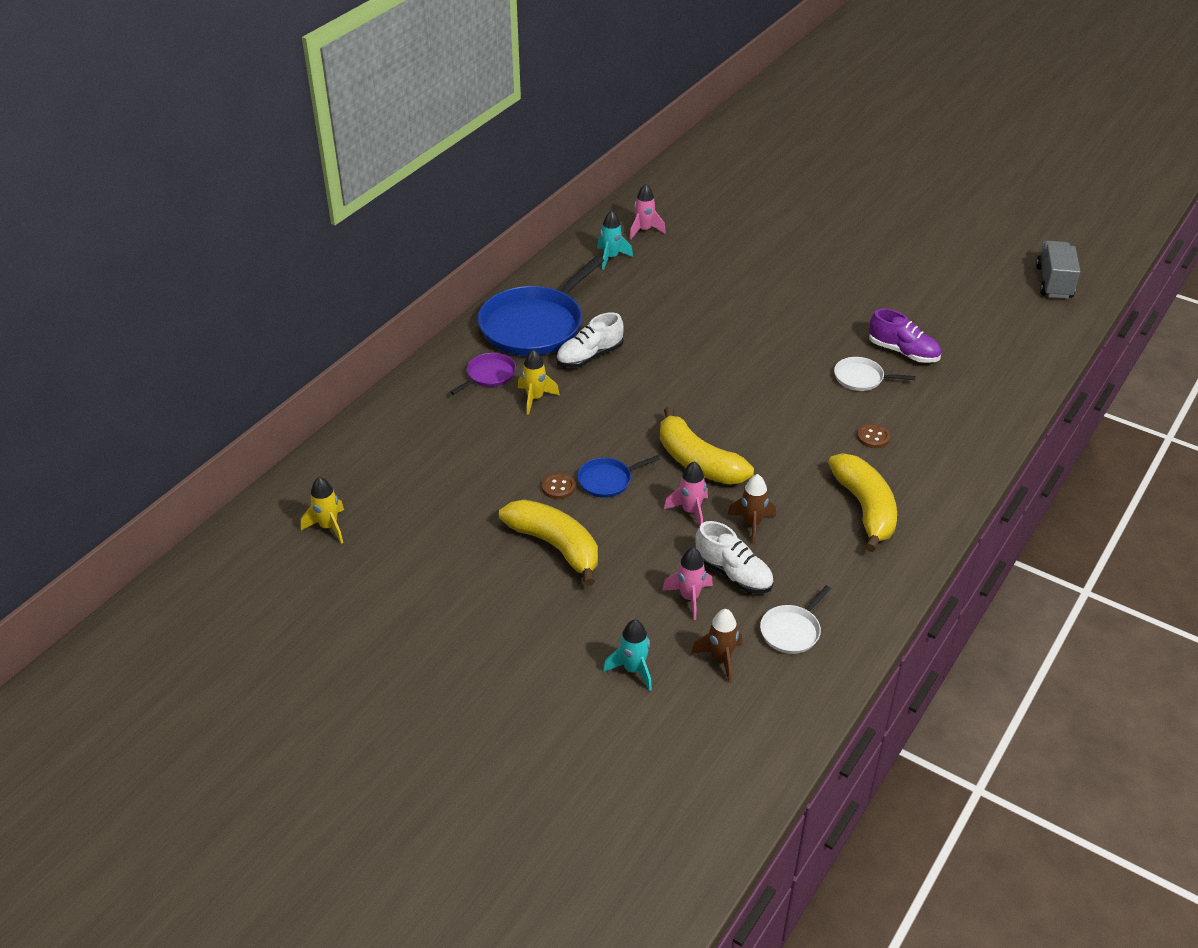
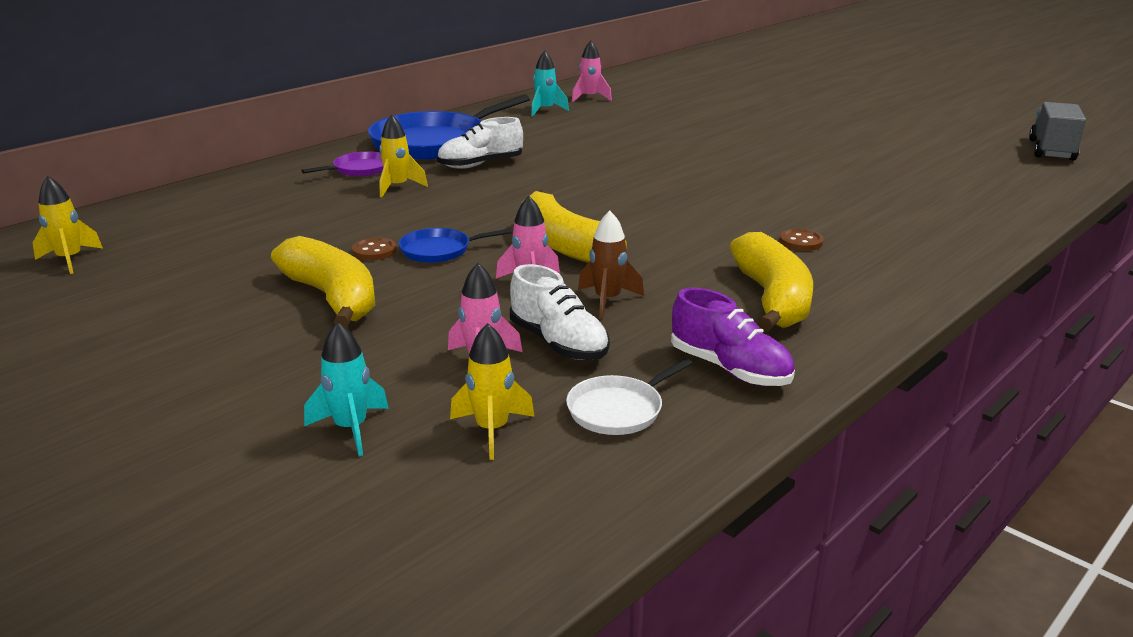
camera: 10 degrees right, 15 degrees down
brown rocket [691,609,742,683] -> yellow rocket [450,323,535,460]
white pan [834,357,916,391] -> none
purple shoe [869,309,941,363] -> purple shoe moved to [671,287,795,386]

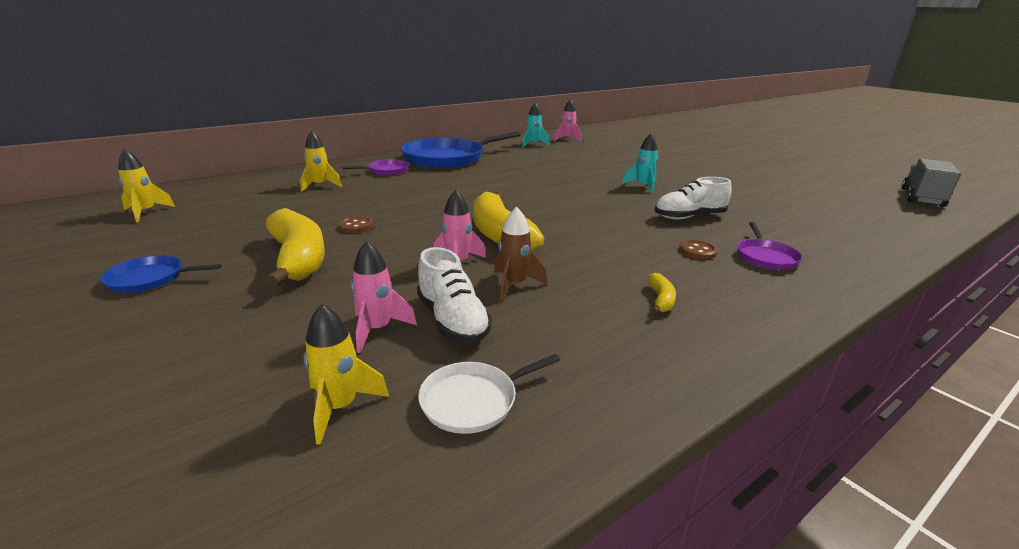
camera: 10 degrees right, 0 degrees up
turquoise rocket [304,322,389,456] -> turquoise rocket moved to [622,134,658,193]
yellow rocket [379,114,428,197] -> yellow rocket moved to [300,131,342,192]
blue pan [399,228,512,263] -> blue pan moved to [100,255,222,293]
white shoe [437,117,523,169] -> white shoe moved to [654,177,732,220]
purple shoe [671,287,795,386] -> none
yellow banana [730,232,813,332] -> yellow banana [647,273,676,314], size x0.43
none -> purple pan [737,222,802,270]

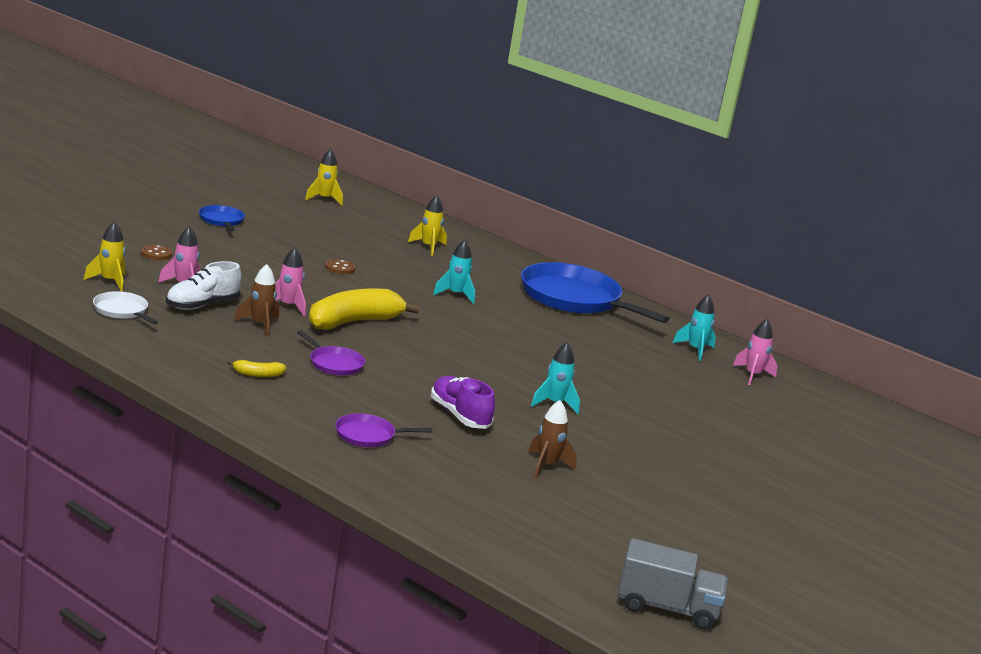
camera: 70 degrees right, 5 degrees down
yellow banana [266,208,325,287] -> none
purple pan [342,159,409,175] -> purple pan moved to [297,330,365,376]
white shoe [654,177,732,220] -> purple shoe [431,376,495,429]
brown button [679,240,718,259] -> brown button moved to [141,245,172,260]
none -> turquoise rocket [433,240,475,304]
none -> brown rocket [529,400,577,478]

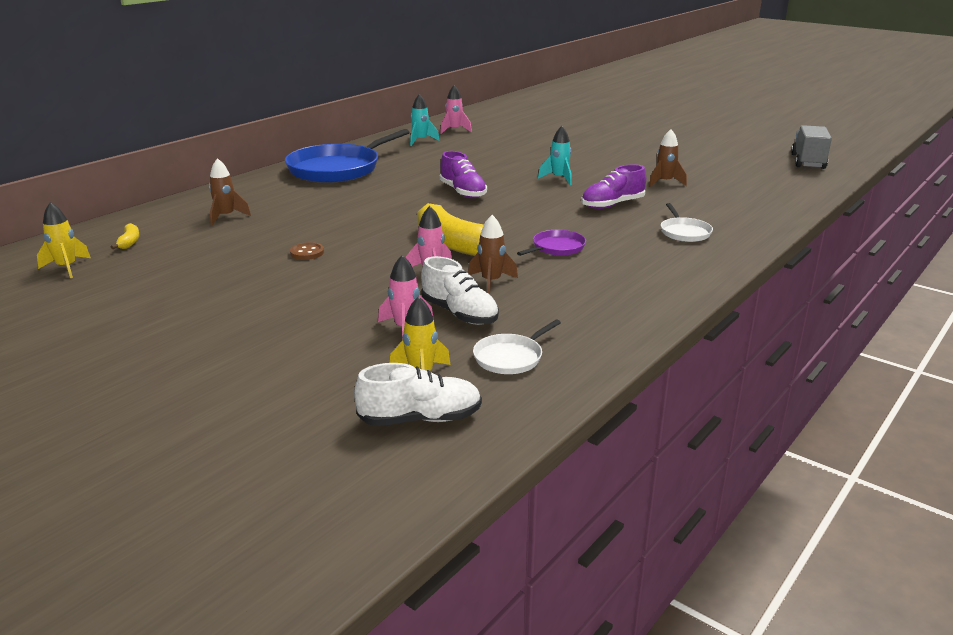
camera: 85 degrees left, 5 degrees up
brown button [141,245,172,260] -> none
blue pan [199,205,245,231] -> none
yellow banana [227,360,286,377] -> yellow banana moved to [111,223,140,249]
purple pan [335,413,432,447] -> white pan [661,203,713,242]
yellow rocket [408,195,447,256] -> brown rocket [209,158,251,226]
turquoise rocket [433,240,475,304] -> none
none -> white shoe [354,363,482,426]
none -> purple shoe [440,151,487,198]

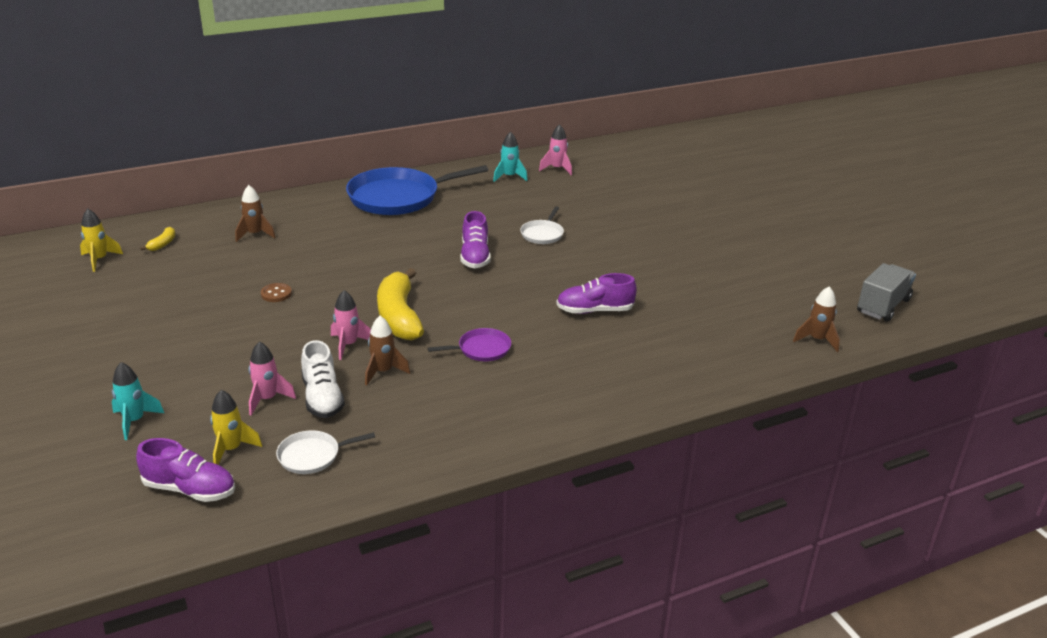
camera: 25 degrees right, 5 degrees up
white shoe [354,363,482,426] -> purple shoe [136,438,235,502]
turquoise rocket [538,126,572,185] -> turquoise rocket moved to [112,362,164,440]
brown rocket [649,129,687,187] -> brown rocket moved to [793,286,840,352]
white pan [661,203,713,242] -> white pan moved to [520,206,564,244]

